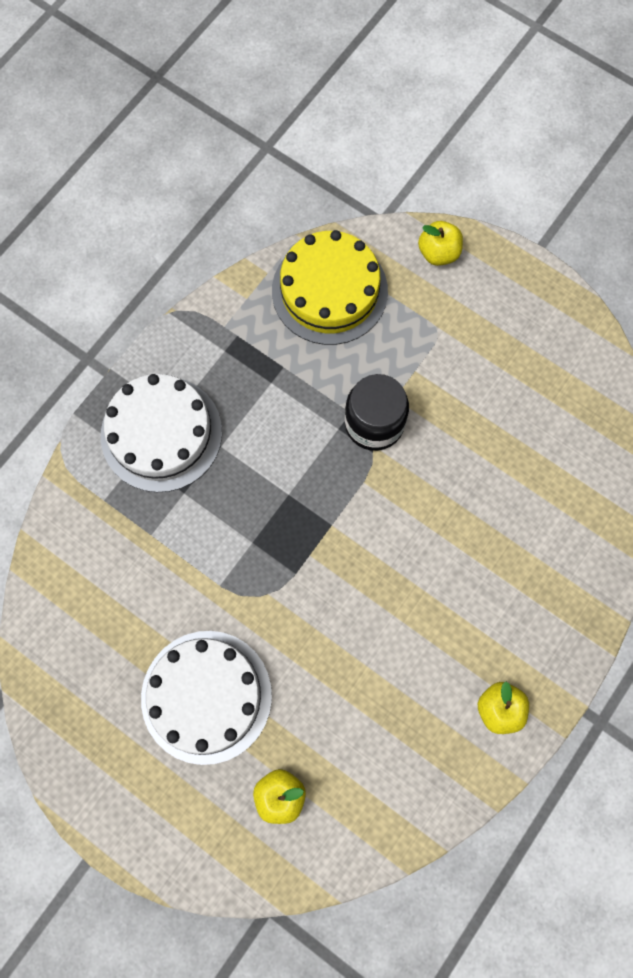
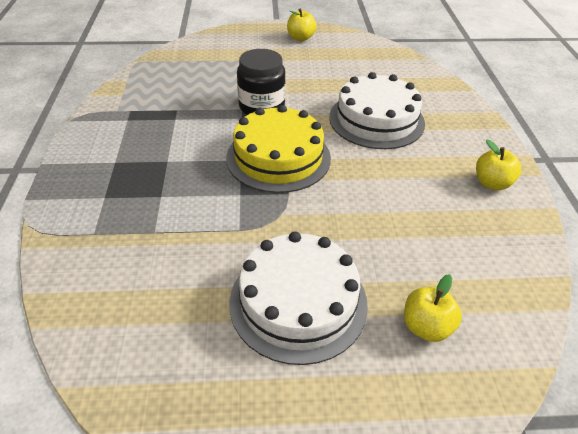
camera: 40 degrees left, 30 degrees down
white cake [101,374,222,492] -> white cake moved to [329,72,425,149]
yellow cake [272,230,388,345] -> yellow cake moved to [226,105,331,193]
yellow apple [418,221,463,266] -> yellow apple moved to [287,8,317,41]

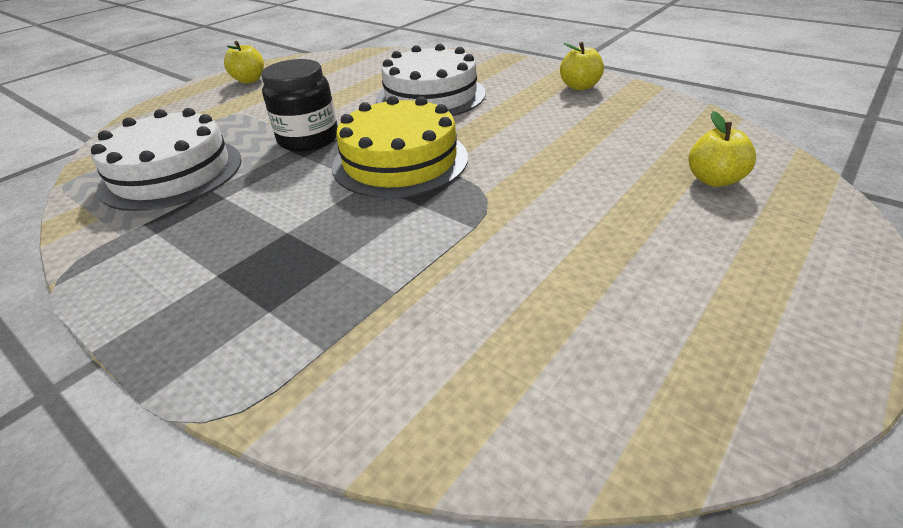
camera: 45 degrees left, 5 degrees down
white cake [229,231,368,365] -> white cake moved to [91,108,242,211]

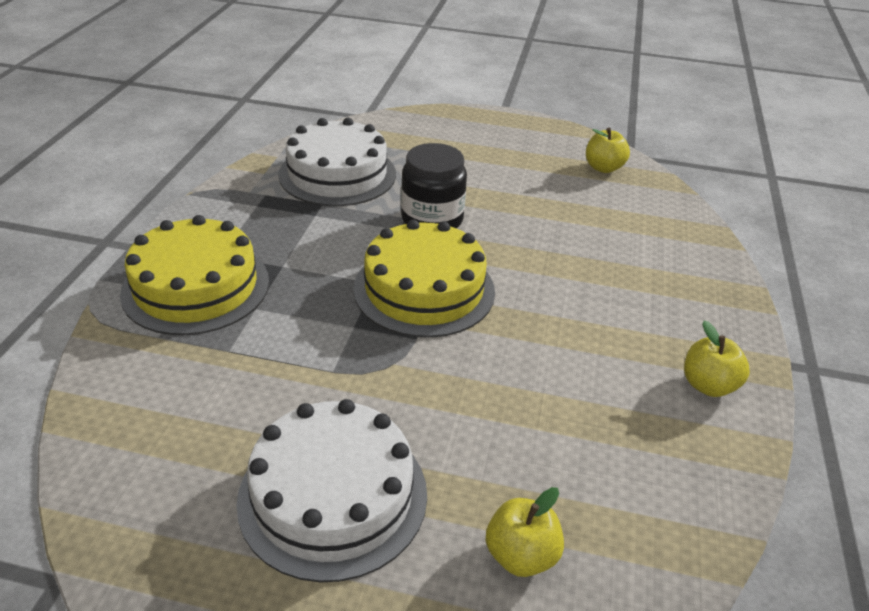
camera: 60 degrees right, 0 degrees up
yellow apple [224,41,264,84] -> yellow apple moved to [586,128,630,173]
white cake [376,44,486,116] -> white cake moved to [236,399,427,582]
none -> yellow cake [120,215,269,335]

